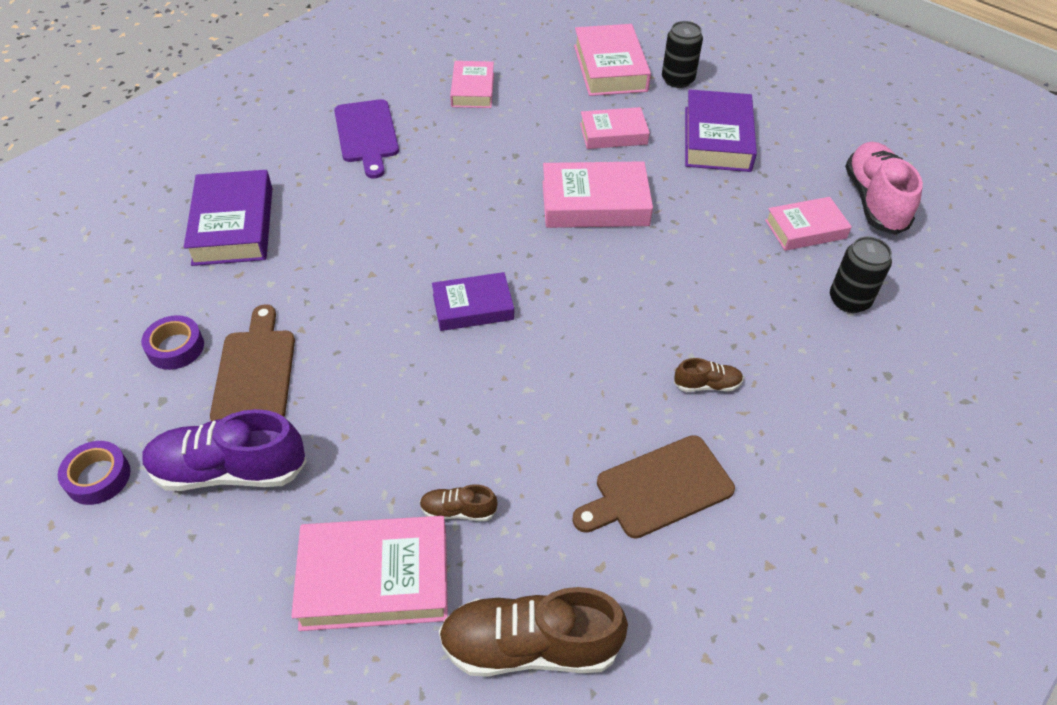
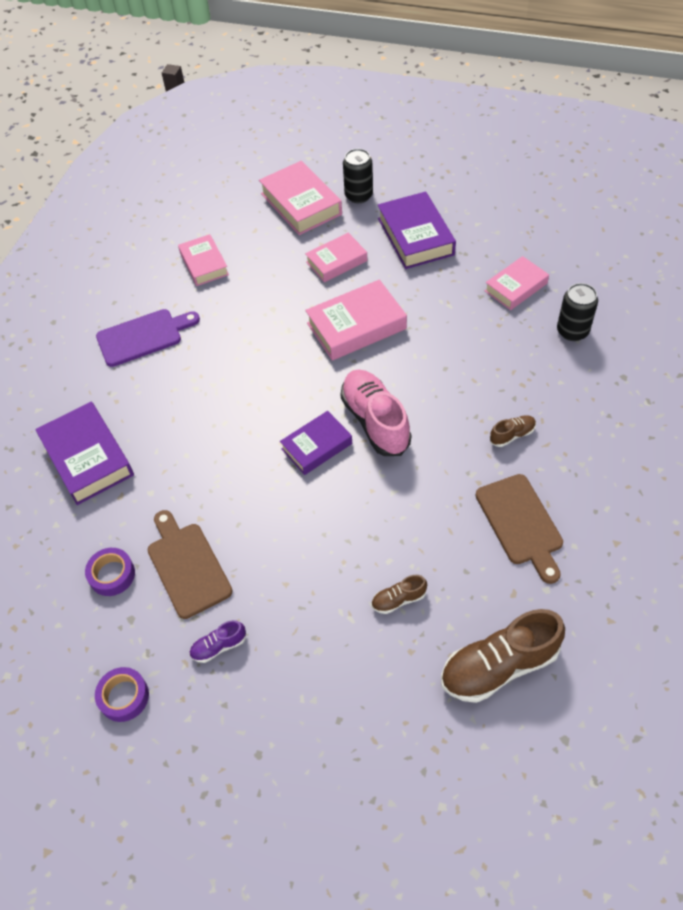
camera: 20 degrees left, 5 degrees up
purple shoe [142,409,307,491] -> purple shoe [189,620,246,663], size x0.47
pink book [291,516,448,631] -> none
purple cutting board [334,99,399,178] -> purple cutting board turned 75 degrees counterclockwise [96,309,200,367]
brown cutting board [572,435,735,539] -> brown cutting board turned 60 degrees counterclockwise [476,474,563,584]
pink shoe [845,142,923,235] -> pink shoe moved to [340,369,411,456]

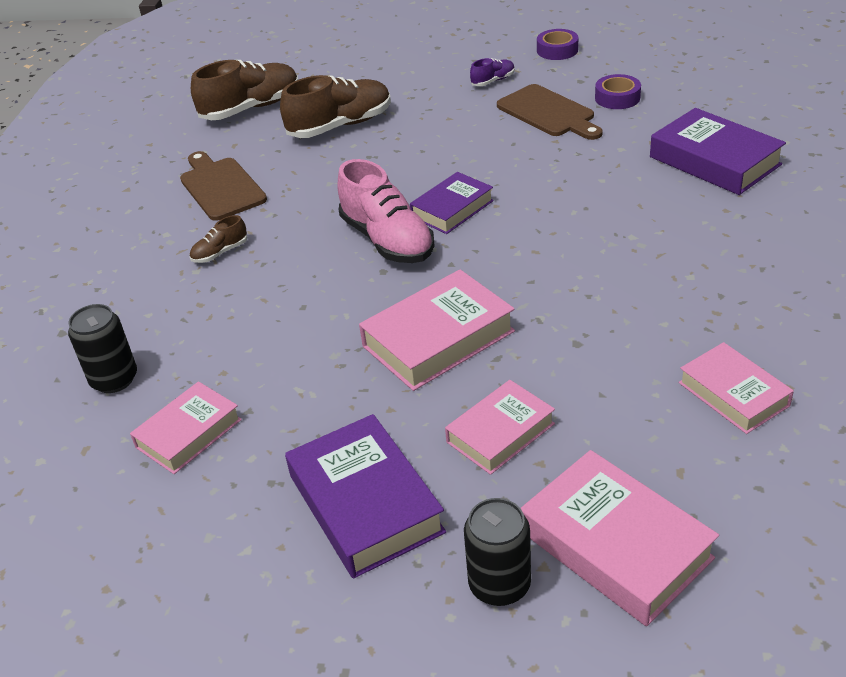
camera: 170 degrees right, 15 degrees down
purple cutting board [96,309,200,367] -> none
brown shoe [371,575,427,614] -> brown shoe [280,75,391,138], size x2.11

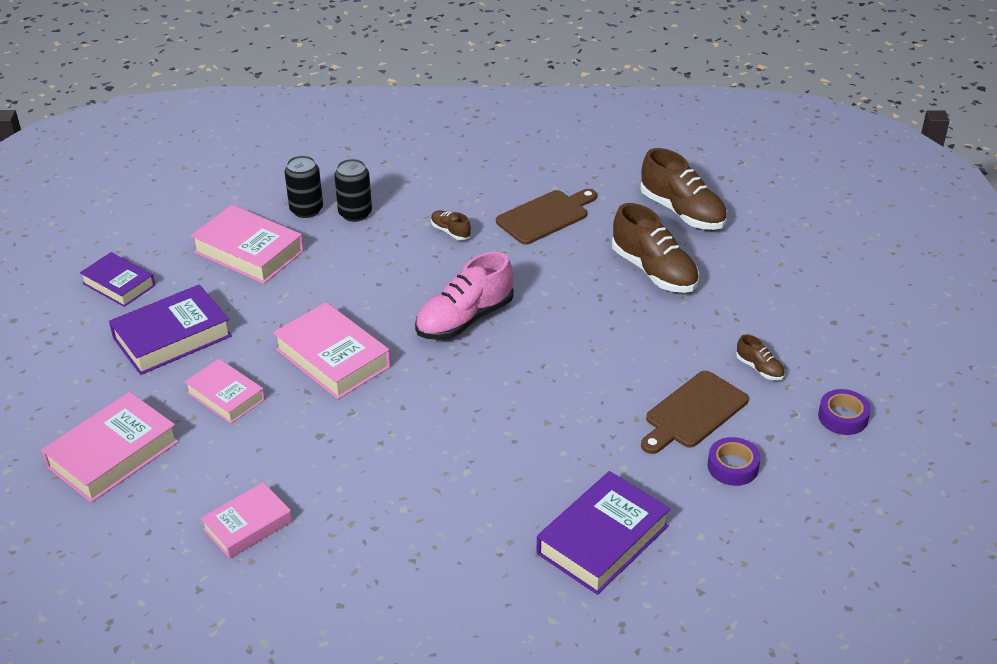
camera: 80 degrees right, 0 degrees up
pink book [130,381,242,474] -> pink book [191,205,304,284], size x1.54
purple book [410,172,494,234] -> purple book moved to [80,252,155,307]
black can [464,498,531,606] -> black can moved to [334,159,372,222]
purple shoe [470,58,515,86] -> brown shoe [736,334,785,380]

